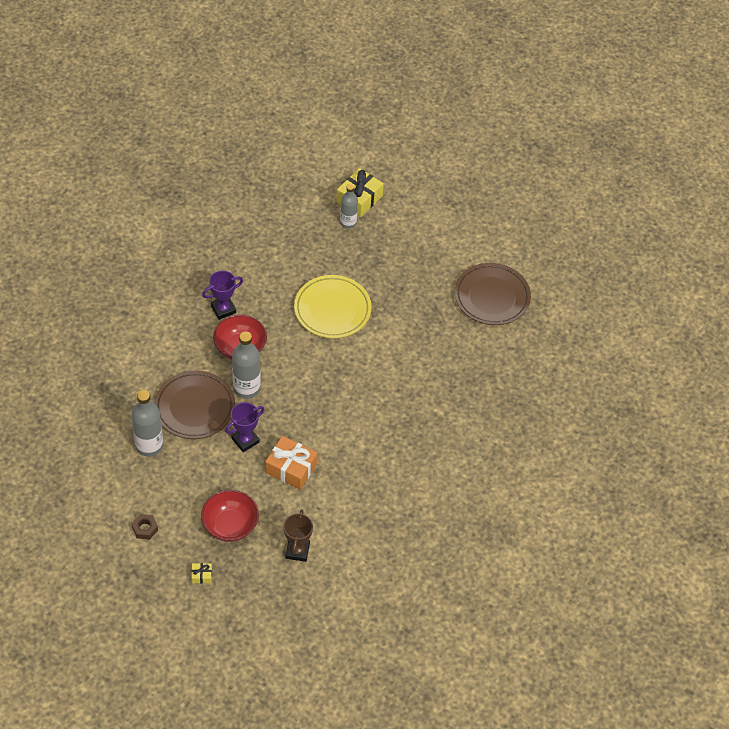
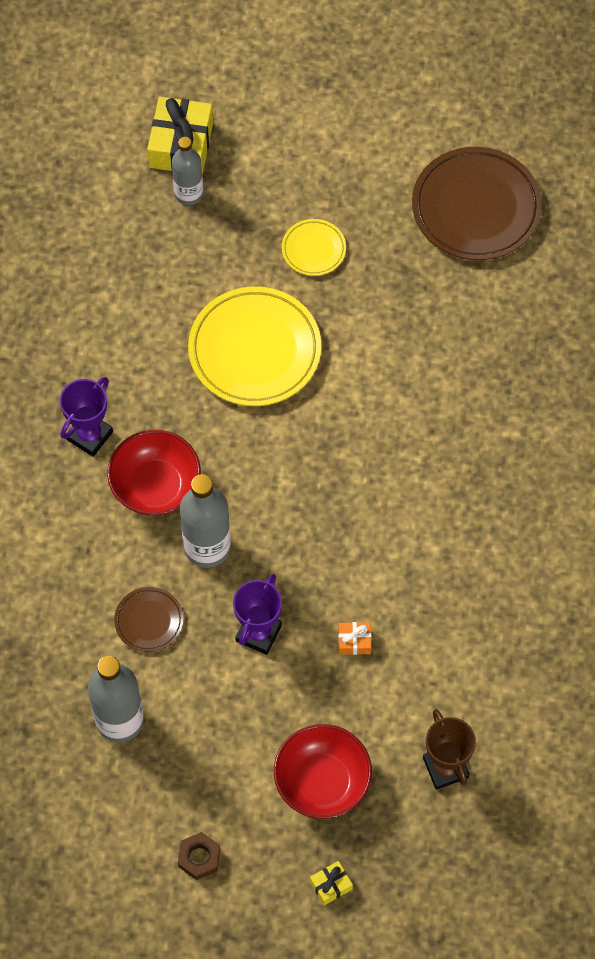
camera: 25 degrees left, 10 degrees up
brown plate [154,370,235,439] -> brown plate [114,587,184,652], size x0.49
orange gift [265,436,318,490] -> orange gift [338,622,371,655], size x0.46
none -> yellow plate [282,219,346,276]

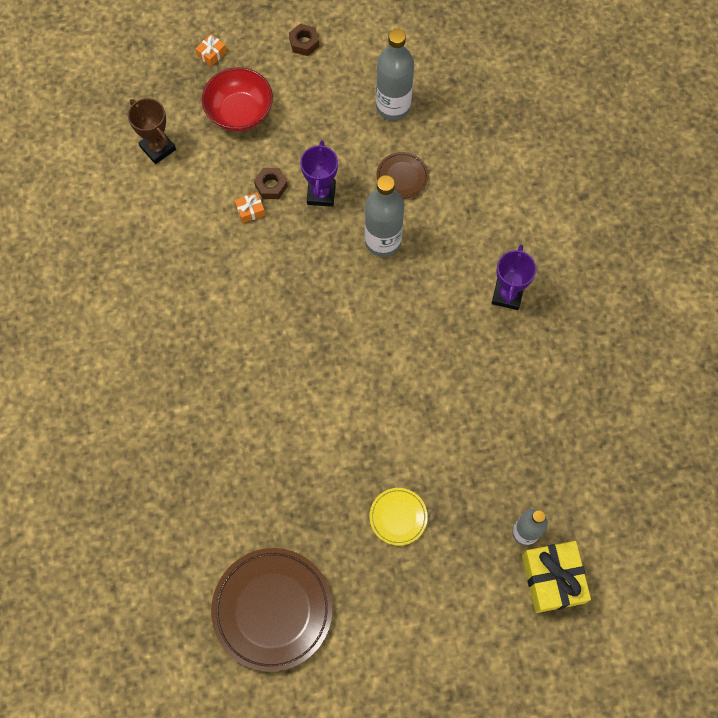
camera: 160 degrees right, 5 degrees up
red bowl [107,430,201,516] -> none
yellow plate [188,287,321,406] -> none
yellow gift [310,861,353,906] -> orange gift [195,34,227,67]
none -> brown nut [254,168,288,199]

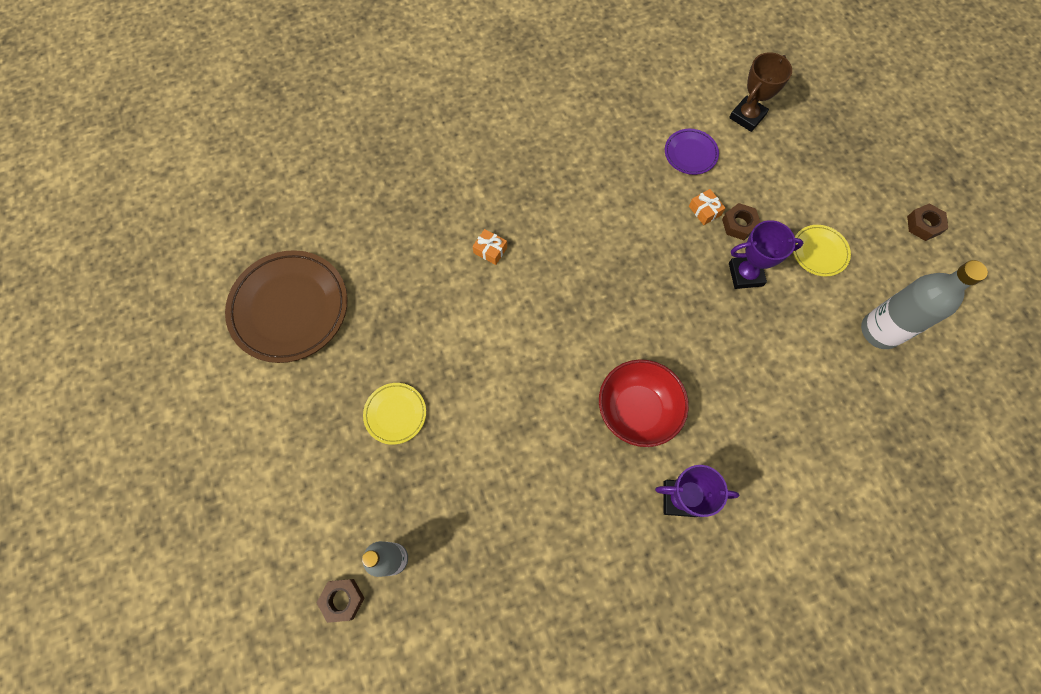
camera: 80 degrees right, 0 degrees up
orange gift [195,34,227,67] -> orange gift moved to [473,229,507,265]
red bowl [202,67,273,132] -> red bowl moved to [599,359,689,447]
grey bottle [365,175,404,257] -> none
brown plate [377,152,429,199] -> none
yellow gift [522,541,591,613] -> brown nut [317,579,364,623]
none -> purple plate [665,129,719,175]
none -> yellow plate [793,225,851,276]

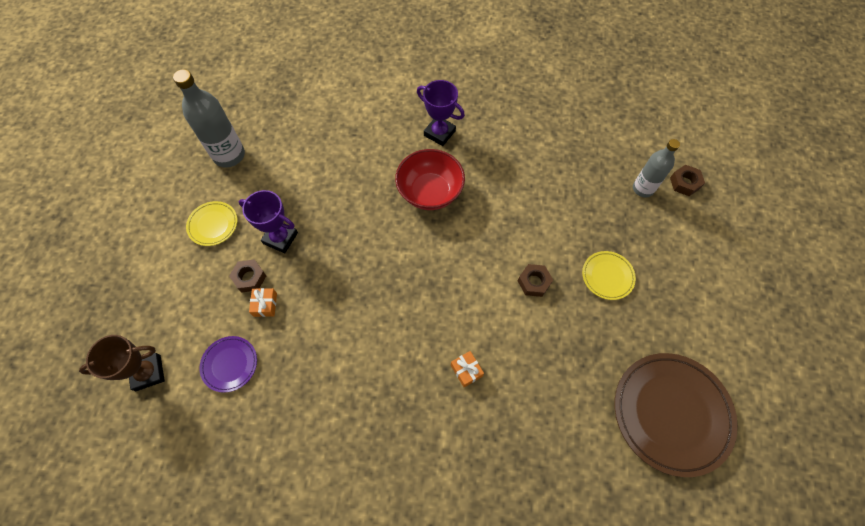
camera: 150 degrees left, 5 degrees down
brown nut [907,203,948,241] -> brown nut moved to [518,264,553,297]

